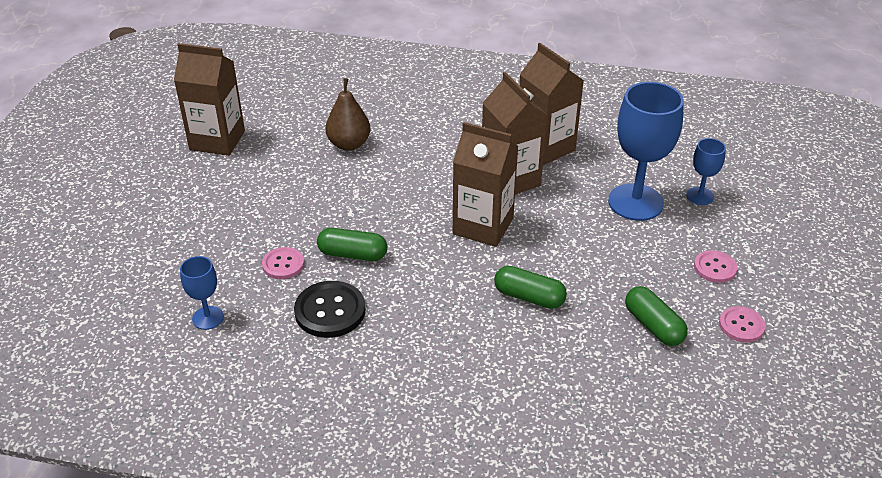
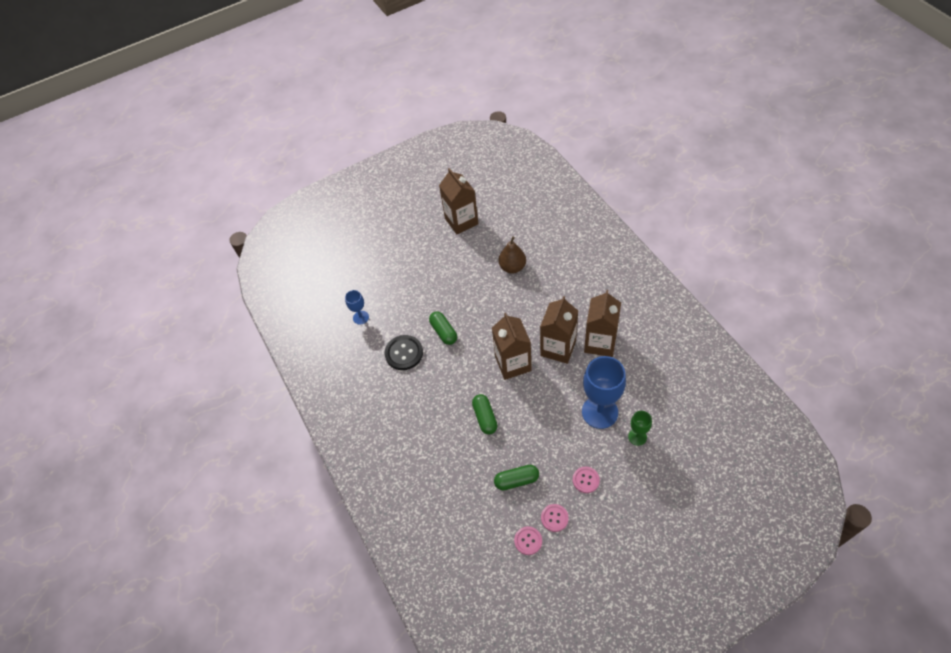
camera: 55 degrees right, 15 degrees up
pink button [262,247,304,279] -> pink button moved to [514,526,542,555]
green capsule [625,286,688,346] -> green capsule turned 60 degrees clockwise [494,465,539,491]
blue goblet [686,138,726,205] -> green goblet [628,411,652,446]

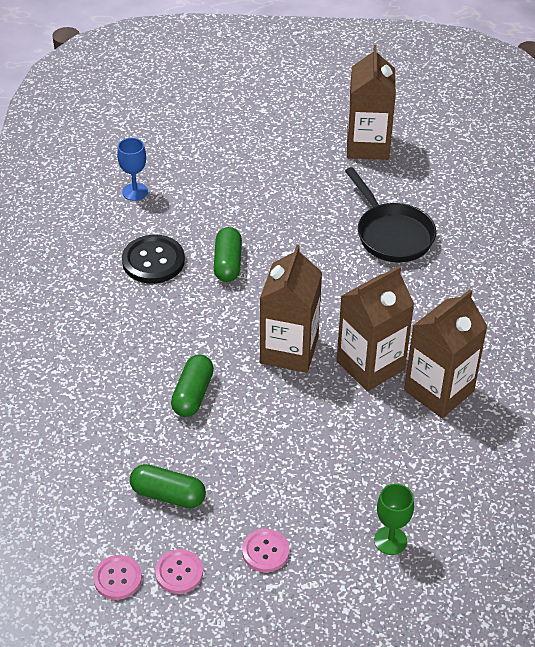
camera: 25 degrees right, 10 degrees down
brown pear [499,236,526,273] -> black pan [345,167,436,262]
blue goblet [582,356,626,429] -> none

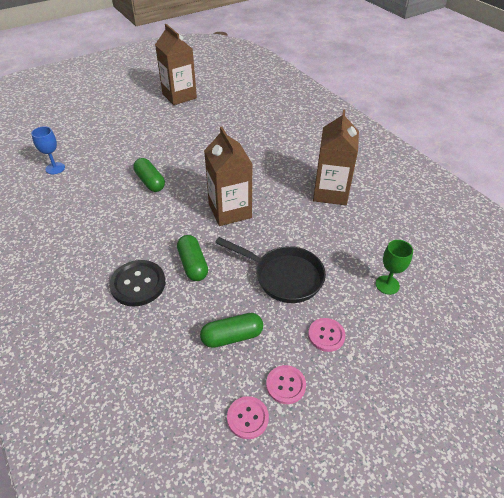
camera: 35 degrees left, 0 degrees up
black button [122,235,185,284] -> black button moved to [109,260,165,306]
brown carton [337,266,415,391] -> none
black pan [345,167,436,262] -> black pan moved to [215,237,326,303]

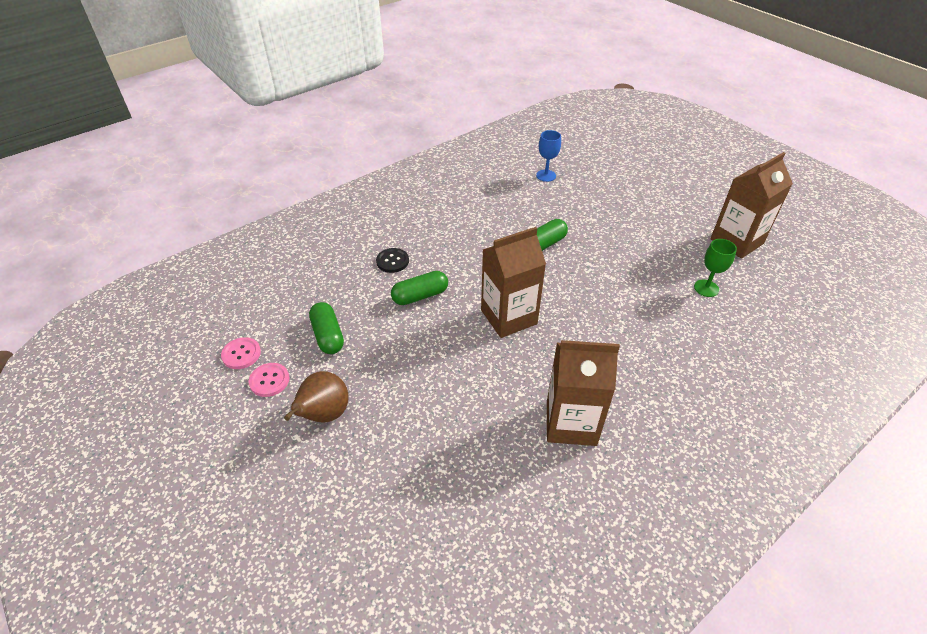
camera: 85 degrees right, 0 degrees up
black button [109,260,165,306] -> black button [376,248,409,273], size x0.62
black pan [215,237,326,303] -> none
pink button [308,318,346,352] -> brown pear [284,371,349,422]
green goblet [376,240,413,295] -> green goblet moved to [694,239,737,297]

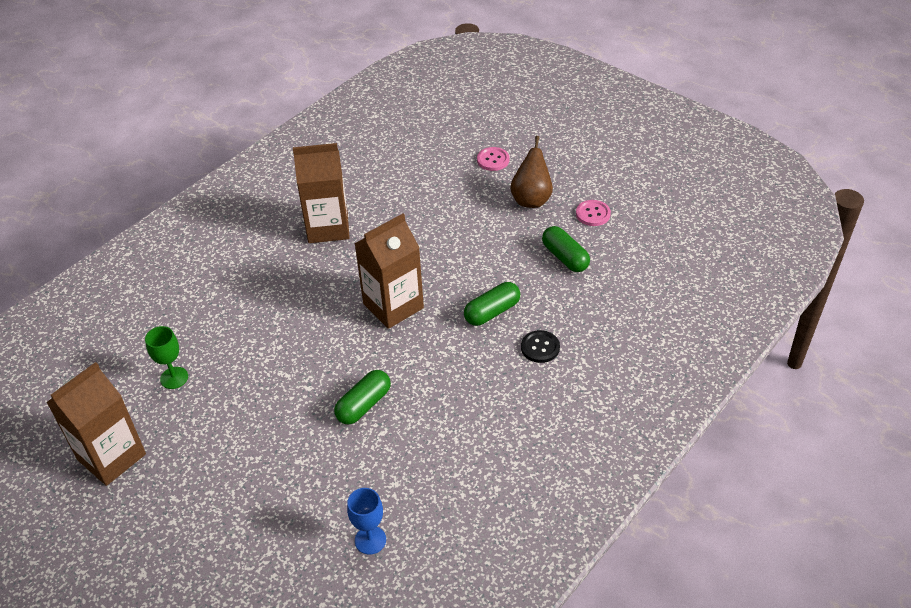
camera: 170 degrees right, 0 degrees up
pink button [221,337,261,369] -> pink button moved to [477,147,509,171]

